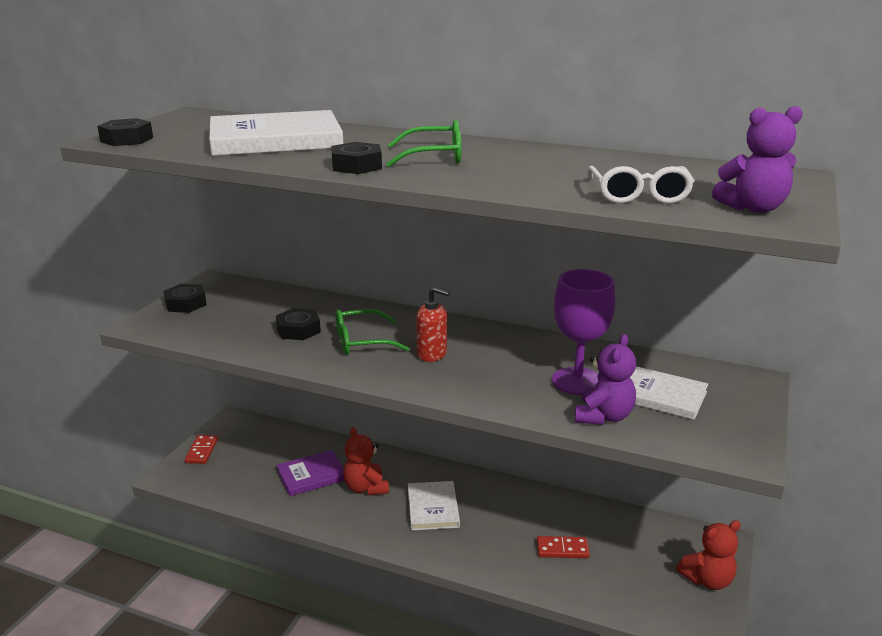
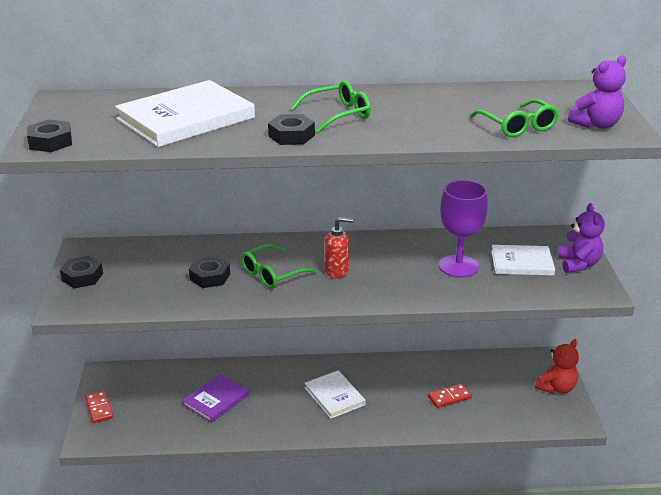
camera: 25 degrees left, 5 degrees up
red teddy bear [343,427,389,495] -> none
purple teddy bear [575,334,636,425] -> purple teddy bear moved to [558,203,605,273]
white glasses [587,166,695,204] -> green glasses [470,99,559,137]

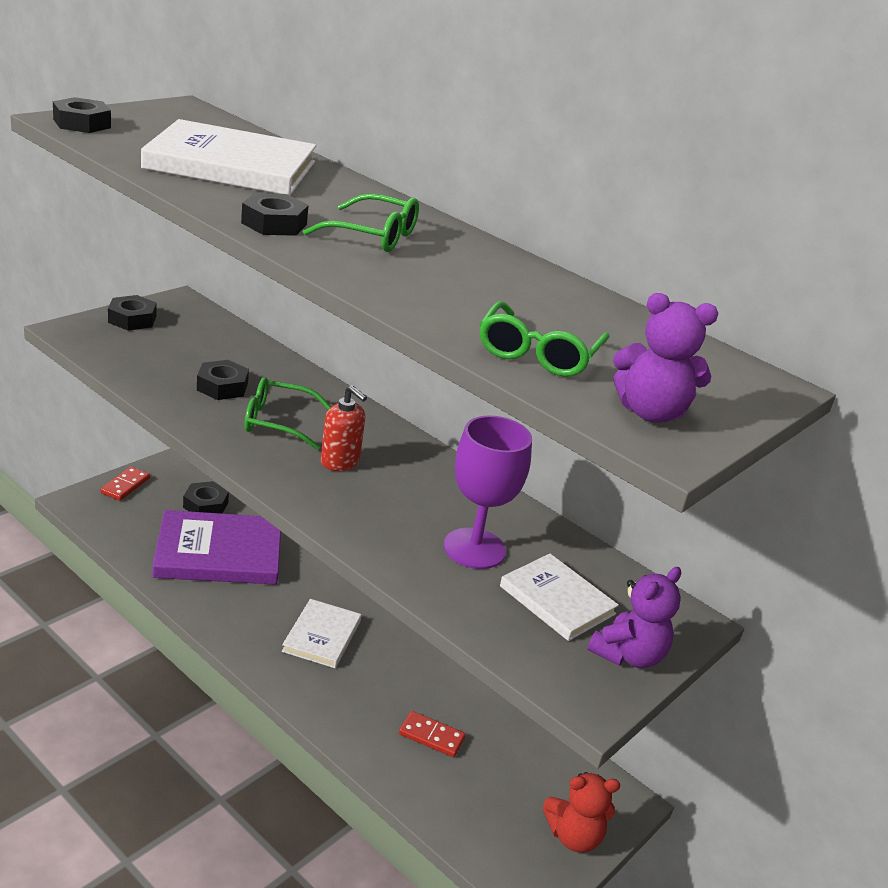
camera: 40 degrees right, 0 degrees up
purple book [183,374,249,423] -> purple book [152,510,281,584], size x1.72
none -> black nut [183,481,229,514]

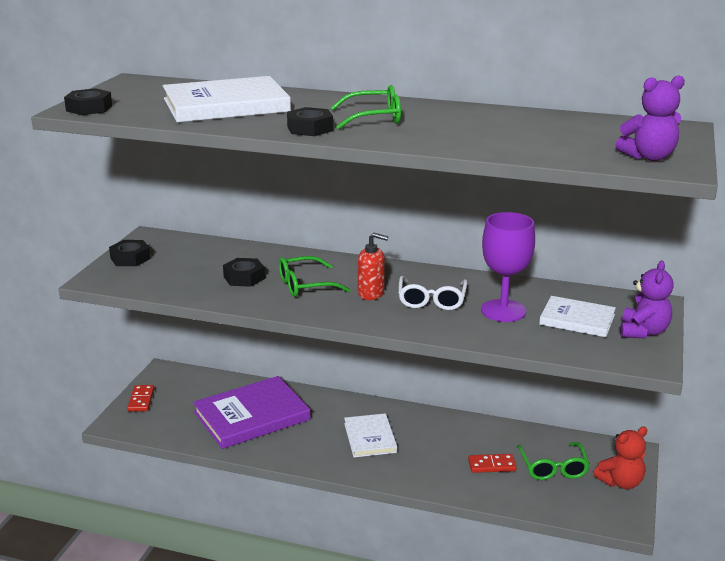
camera: 20 degrees left, 5 degrees down
black nut [183,481,229,514] -> none
green glasses [479,301,610,377] -> green glasses moved to [517,442,590,480]
none -> white glasses [398,276,468,310]

